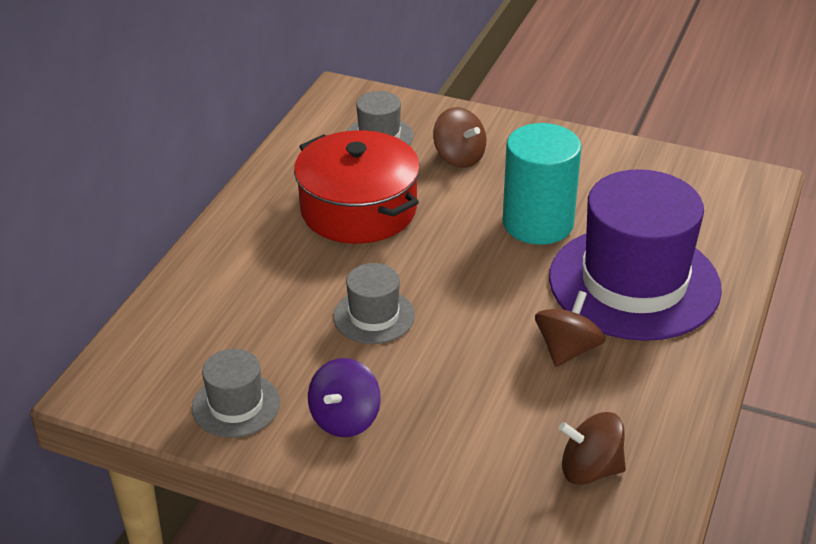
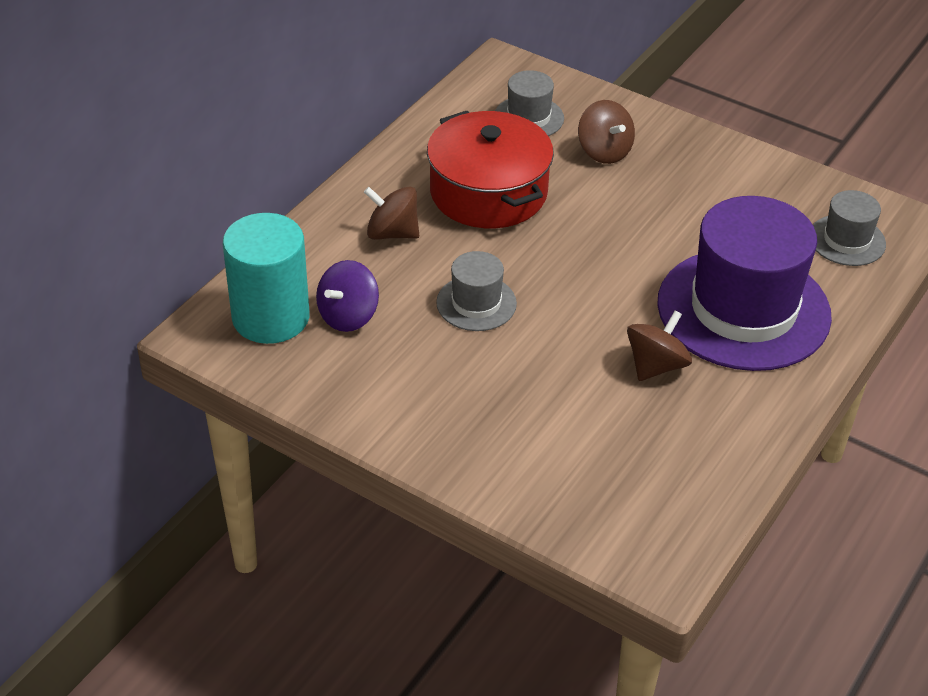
camera: 10 degrees right, 5 degrees up
grey hat [192,349,280,438] -> grey hat moved to [813,190,886,266]
purple spinning top [308,358,381,437] -> purple spinning top moved to [316,260,379,332]
turquoise cylinder [503,123,582,245] -> turquoise cylinder moved to [223,213,310,344]
brown spinning top [559,412,626,485] -> brown spinning top moved to [364,186,419,240]

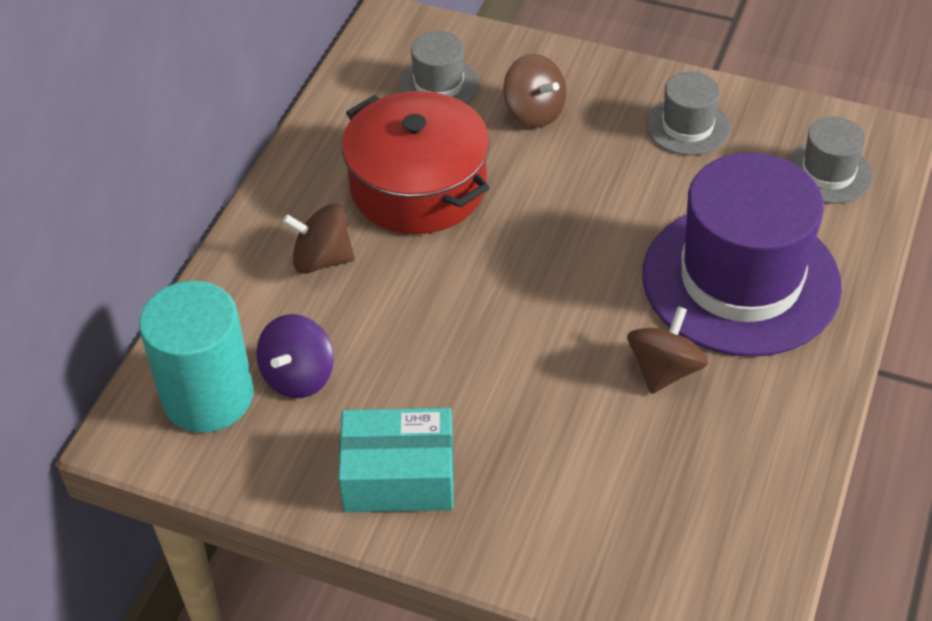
camera: 10 degrees left, 5 degrees up
grey hat [436,251,517,331] -> grey hat moved to [646,71,730,155]
none -> turquoise box [338,408,454,512]

